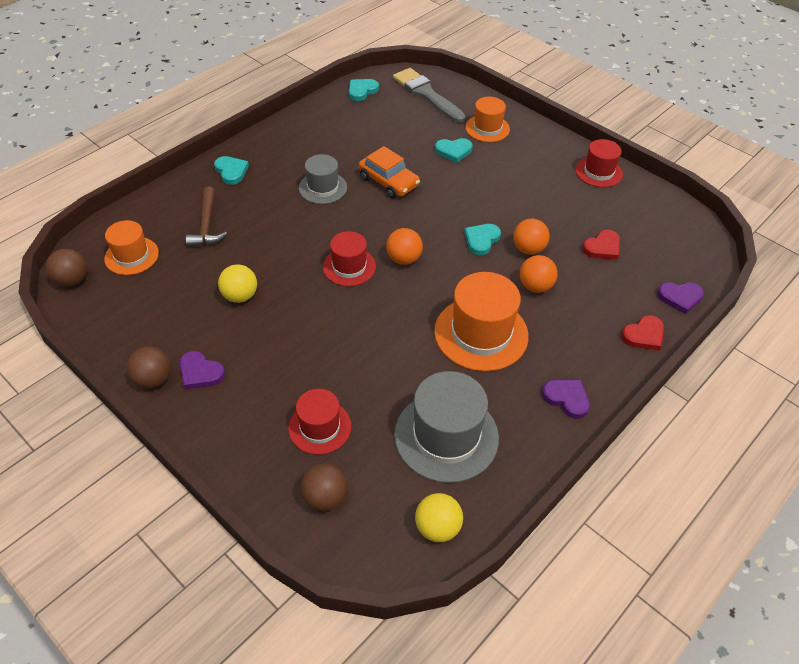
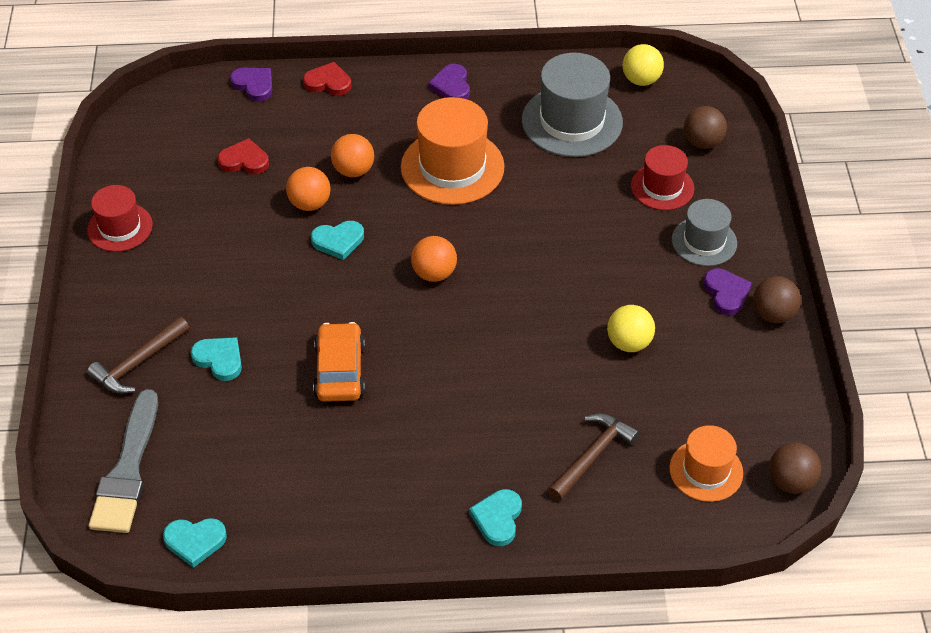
camera: 135 degrees left, 0 degrees up
grey hat [299,154,347,204] -> grey hat moved to [672,199,737,266]
red hat [323,231,376,286] -> none
orange hat [465,97,510,142] -> brown hammer [87,317,189,394]

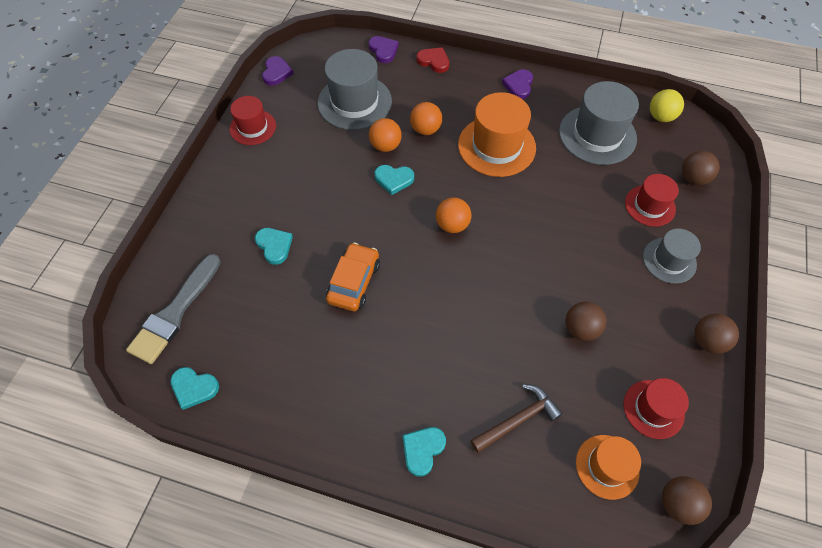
camera: 20 degrees right, 10 degrees up
brown hammer [87,317,189,394] -> none
red heart [218,138,269,174] -> grey hat [318,49,392,130]
yellow ball [607,305,655,352] -> brown ball [566,301,607,341]
purple heart [703,268,752,315] -> purple heart moved to [262,56,294,86]
none -> red hat [624,378,689,439]

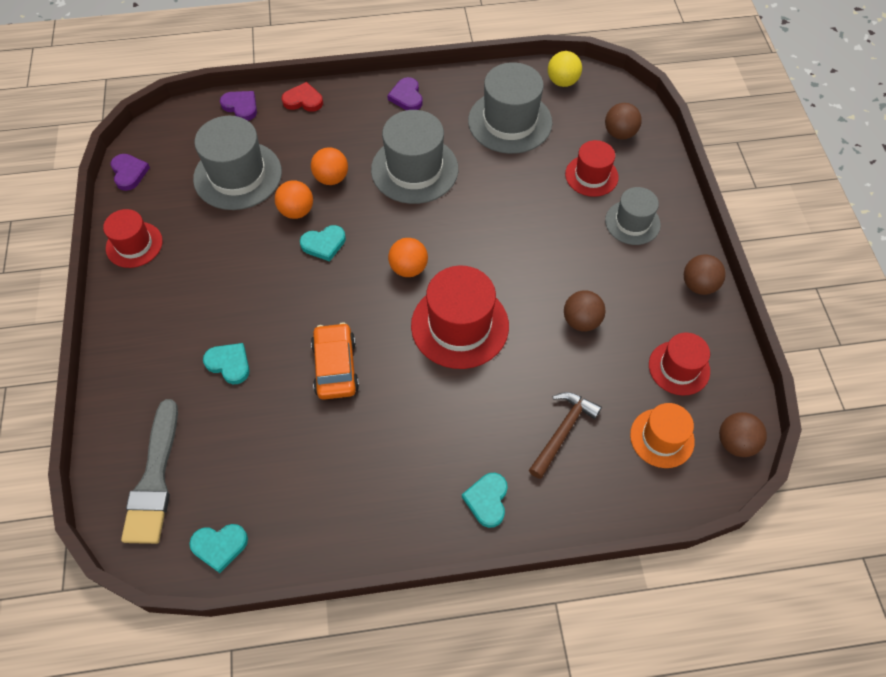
camera: 25 degrees left, 0 degrees up
orange hat [458,92,536,177] -> grey hat [371,110,458,204]
none -> red hat [411,266,509,369]

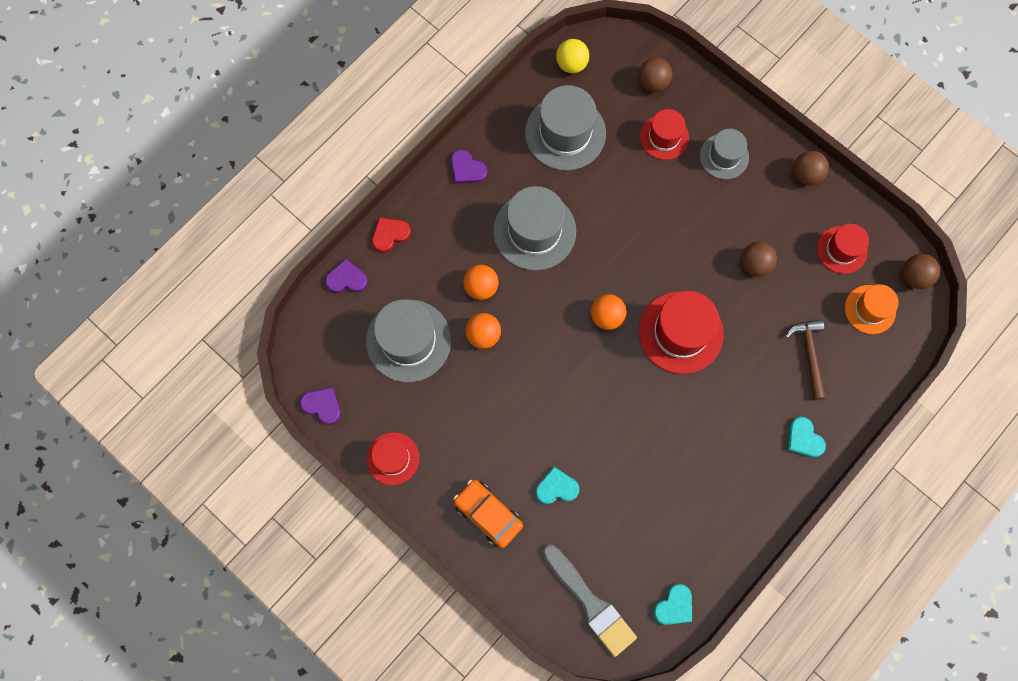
camera: 40 degrees left, 15 degrees up
turquoise heart [300,225,346,262] -> none
orange car [311,322,359,400] -> orange car moved to [453,480,523,548]

